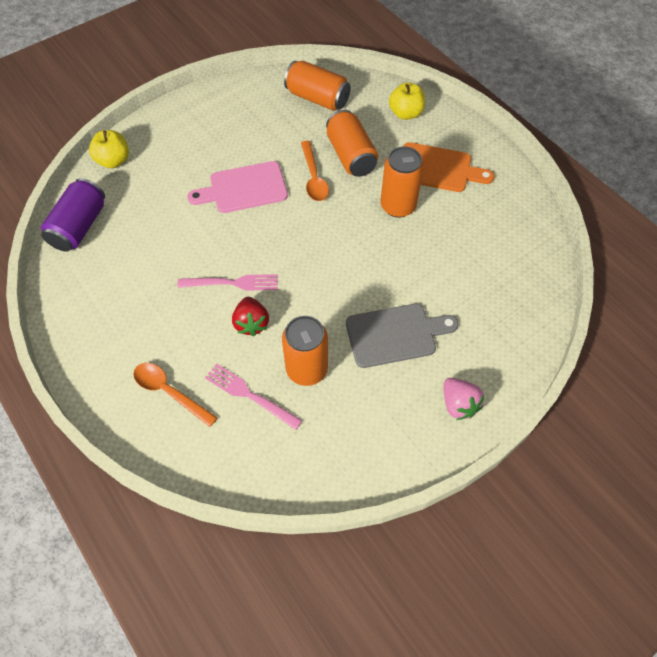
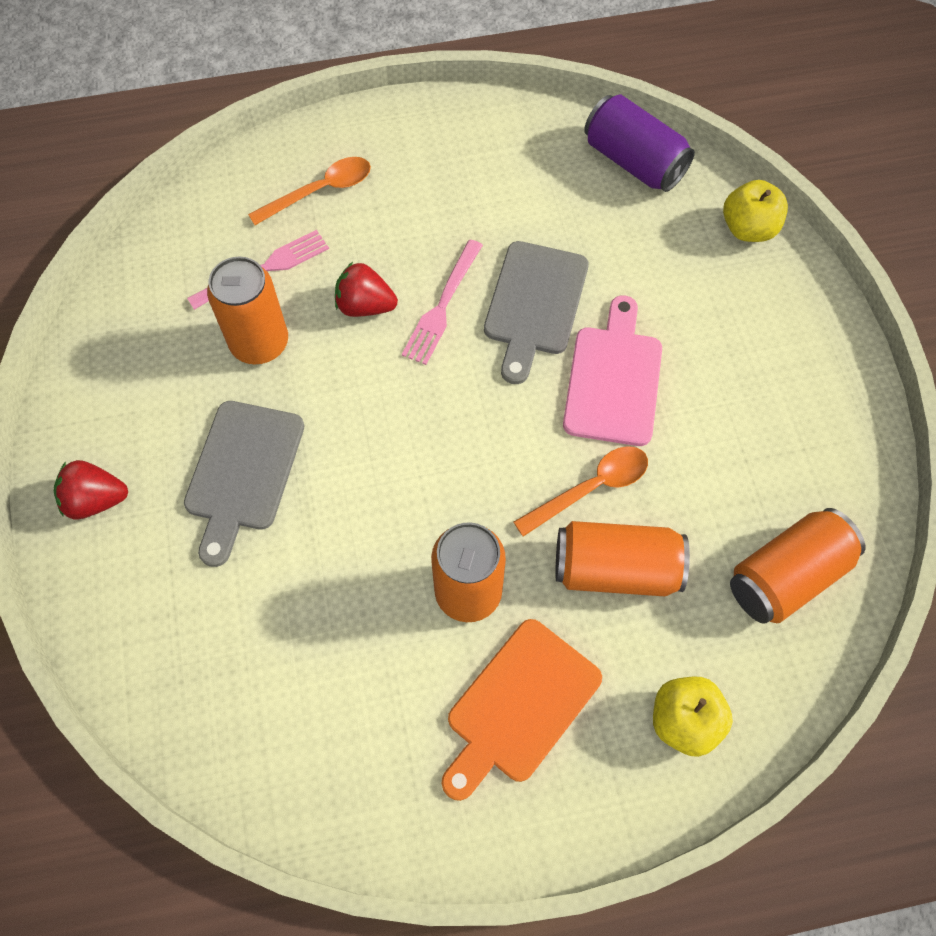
camera: 115 degrees right, 5 degrees up
orange spoon [301,141,329,201] -> orange spoon turned 135 degrees clockwise [514,446,648,536]
pink strawberry [443,378,484,420] -> red strawberry [54,460,128,520]
none -> grey cutting board [484,241,589,384]

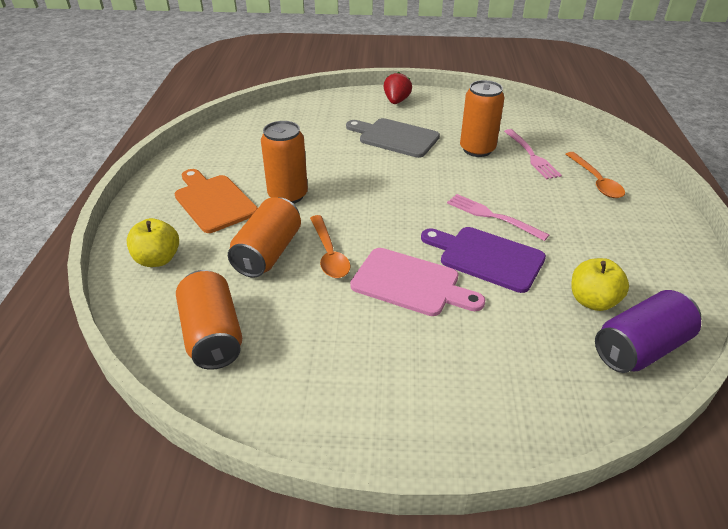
camera: 105 degrees right, 25 degrees down
red strawberry [335,262,398,317] -> none
grey cutting board [484,241,589,384] -> purple cutting board [421,227,546,293]
yellow apple [723,180,788,242] -> yellow apple moved to [572,258,629,311]

